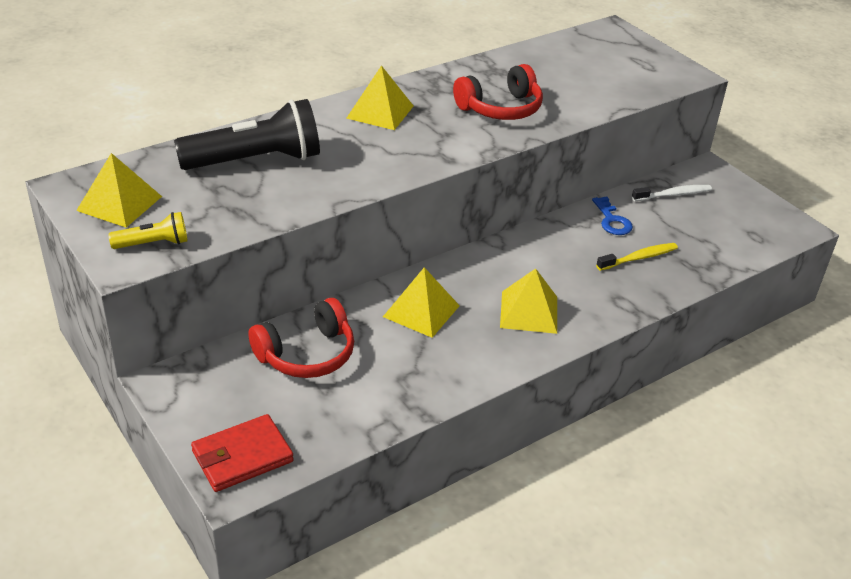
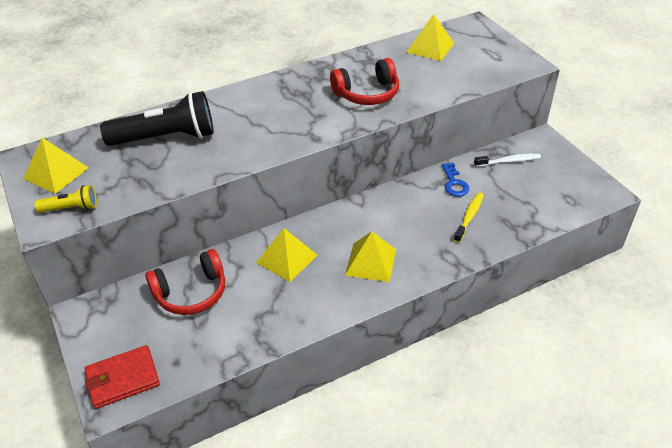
camera: 10 degrees right, 5 degrees up
yellow pyramid [346,65,413,130] -> yellow pyramid moved to [407,14,454,61]
yellow toothbrush [596,243,678,271] -> yellow toothbrush turned 45 degrees counterclockwise [454,192,484,243]

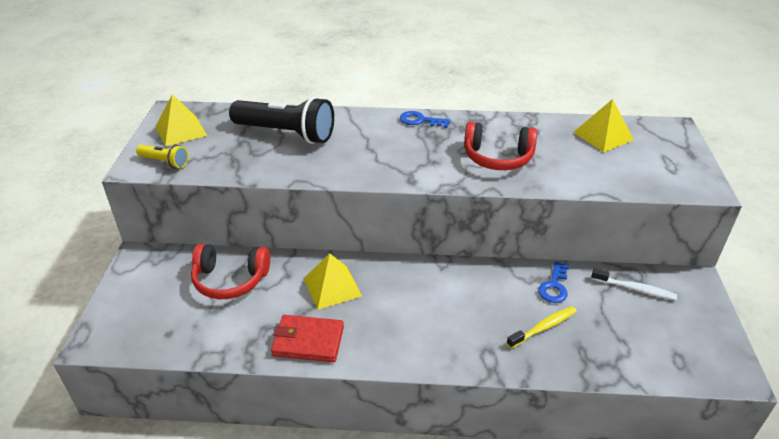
camera: 30 degrees right, 5 degrees down
red wallet [84,345,160,409] -> red wallet moved to [271,315,344,362]
yellow pyramid [345,231,396,282] -> none
none -> blue key [400,111,451,128]

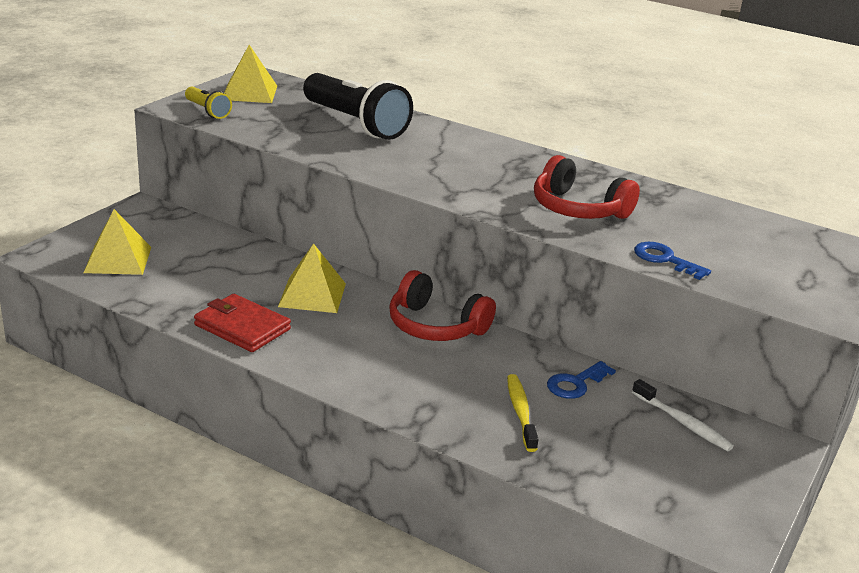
camera: 25 degrees right, 10 degrees down
red headphones [191,244,270,299] -> red headphones moved to [389,270,496,341]
blue key [400,111,451,128] -> blue key moved to [634,242,711,280]
yellow toothbrush [507,306,577,349] -> yellow toothbrush turned 90 degrees counterclockwise [507,374,539,452]
yellow pyramid [573,99,634,152] -> yellow pyramid moved to [84,209,151,275]

